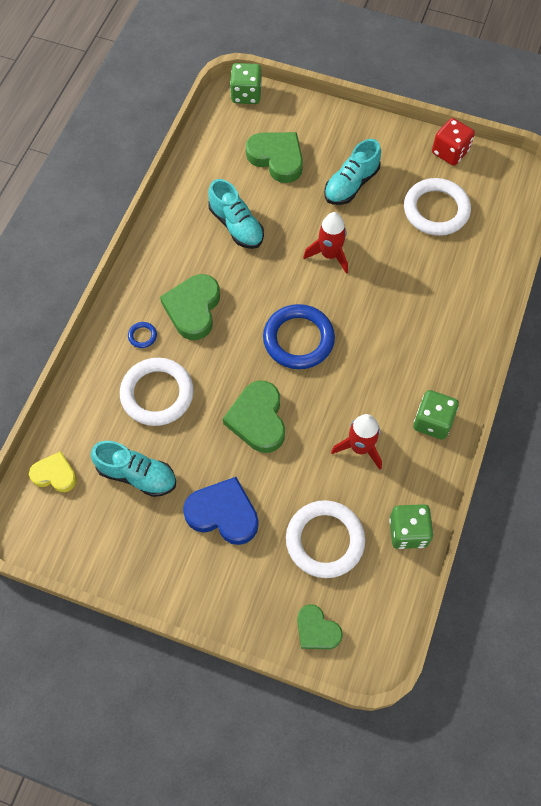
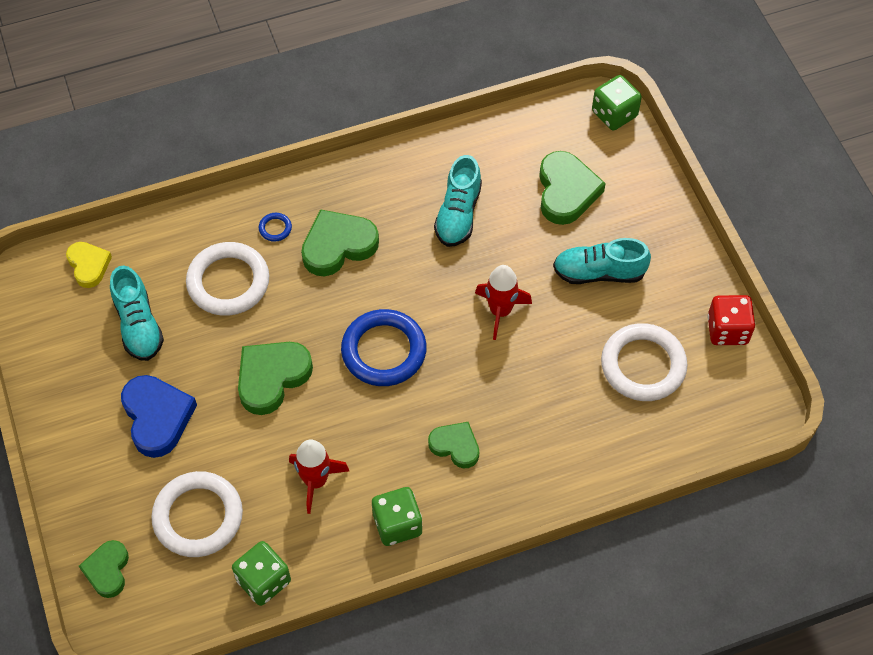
camera: 50 degrees right, 5 degrees down
none -> green heart [428,422,479,469]

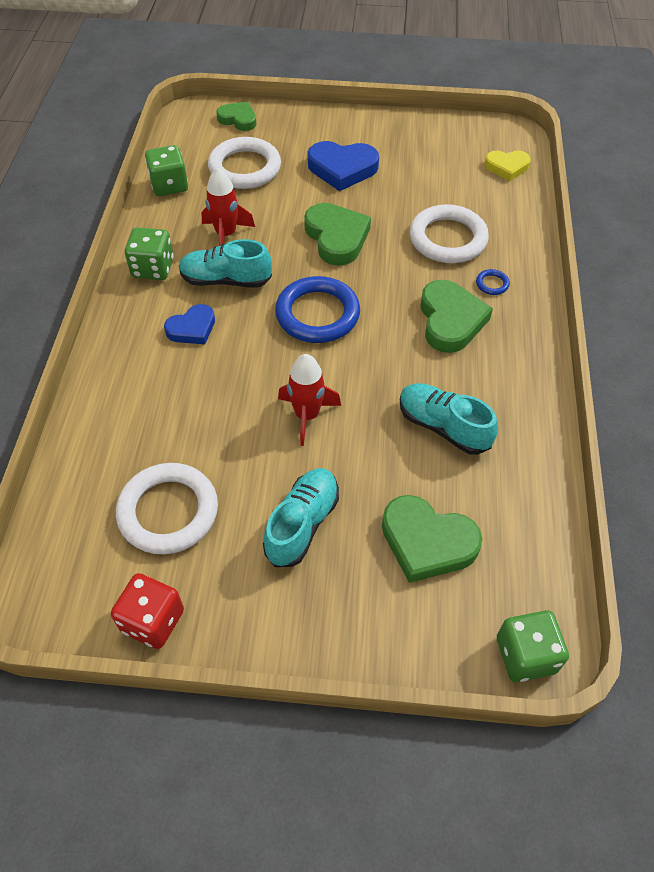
camera: 115 degrees right, 5 degrees down
turquoise shoe [110,266,164,361] -> turquoise shoe moved to [179,239,272,288]
green heart [428,422,479,469] -> blue heart [164,304,215,344]

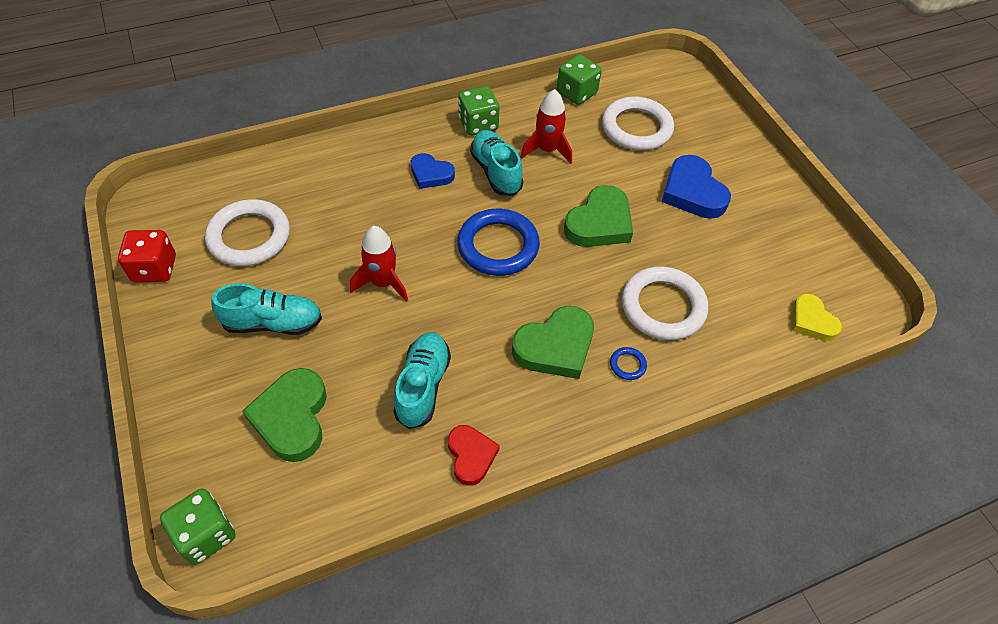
camera: 60 degrees right, 0 degrees up
green heart [216,102,257,131] -> none
none -> red heart [448,425,500,486]

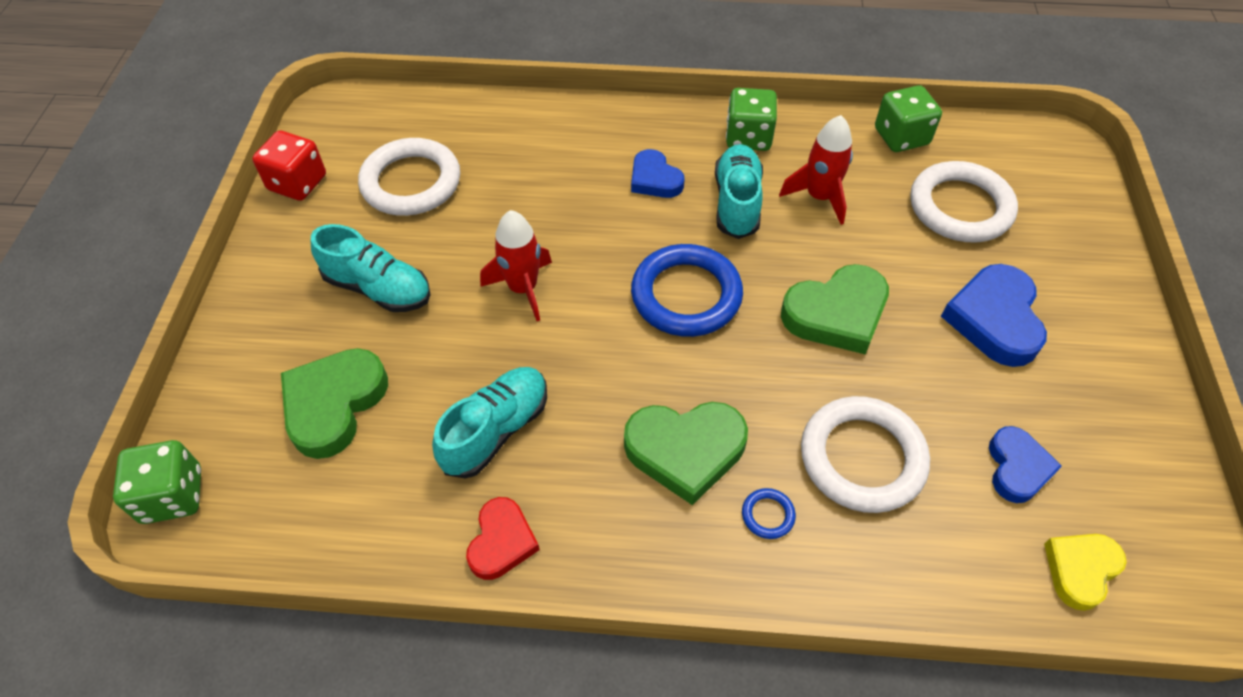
camera: 30 degrees right, 0 degrees up
yellow heart [792,294,842,341] -> yellow heart turned 45 degrees clockwise [1044,534,1126,611]
none -> blue heart [989,426,1062,503]

